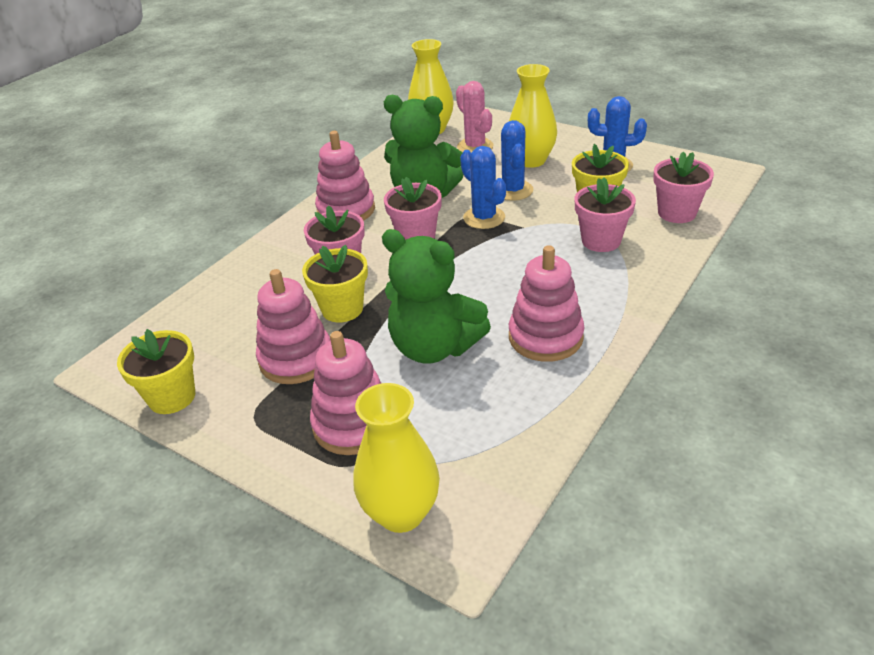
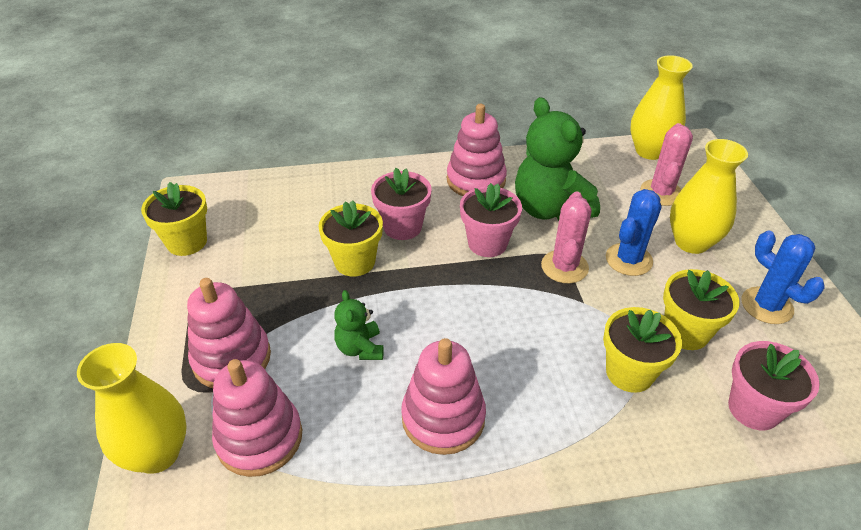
camera: 45 degrees right, 5 degrees up
pink stacking toy [256,269,331,384] -> pink stacking toy moved to [212,359,302,477]
green teddy bear [382,229,491,364] -> green teddy bear [334,290,384,360], size x0.50
blue cactus [460,146,506,229] -> pink cactus [541,191,591,283]
pink flower pot [575,177,636,252] -> yellow flower pot [603,307,682,393]

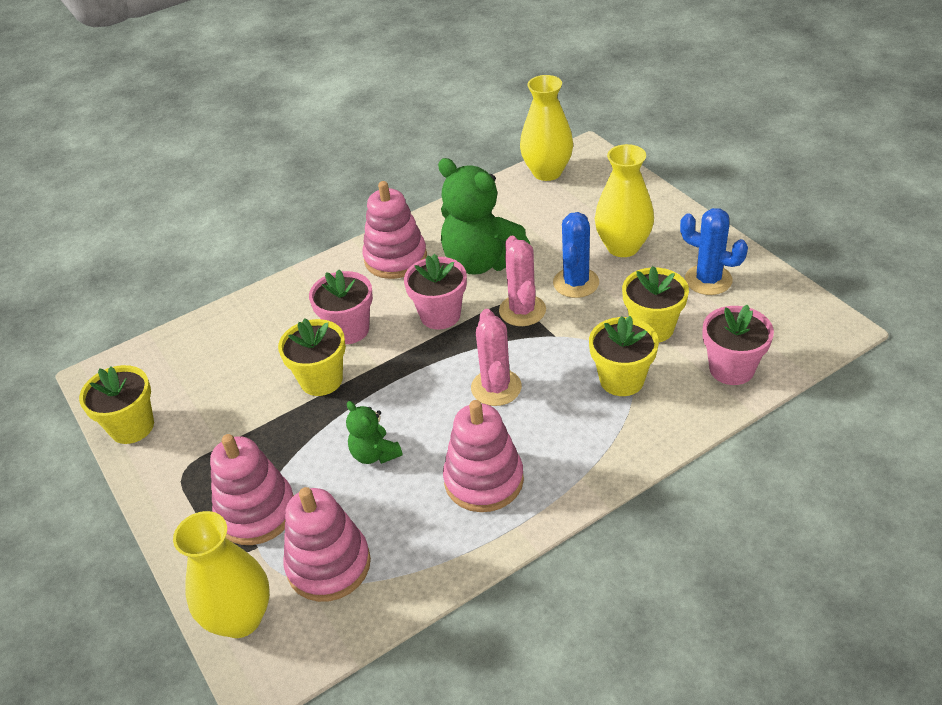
camera: 20 degrees left, 0 degrees up
pink cactus [640,123,693,206] -> pink cactus moved to [471,309,522,406]

